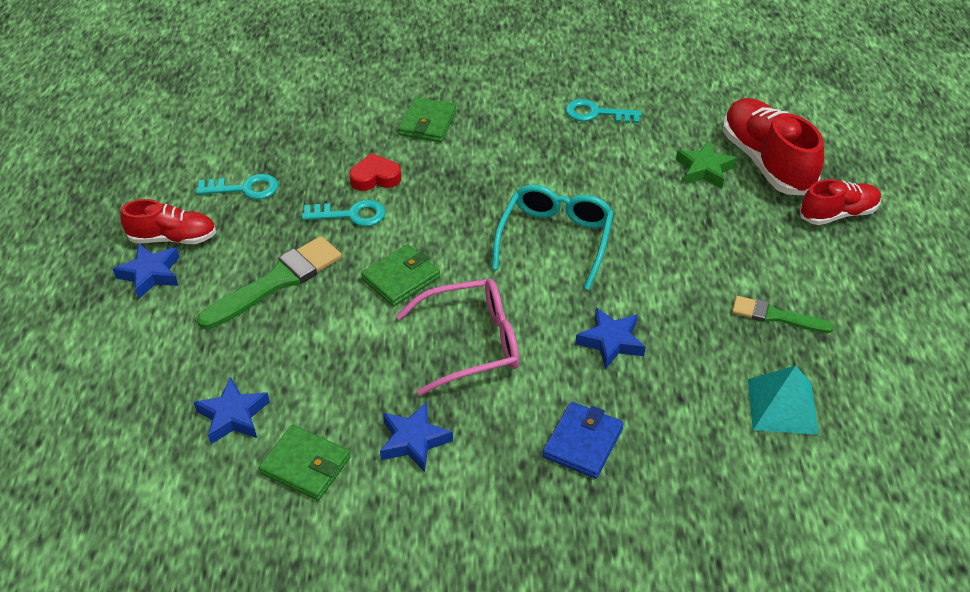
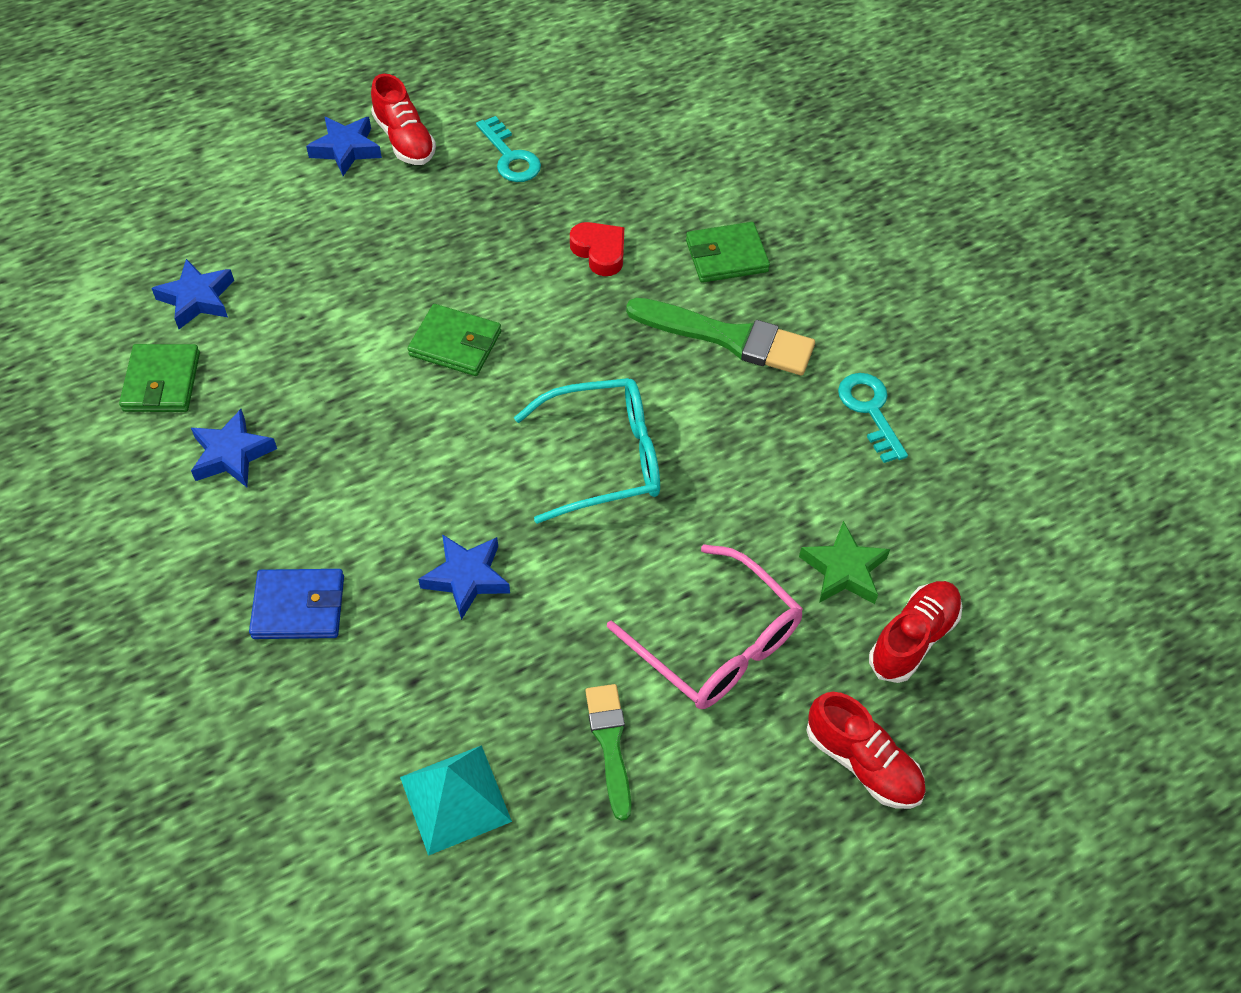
camera: 60 degrees right, 10 degrees up
green brush [197,236,342,329] -> green brush moved to [626,298,815,375]
turquoise key [302,200,386,226] -> none
pink glasses [396,279,519,396] -> pink glasses moved to [607,544,803,709]
red shoe [723,98,824,195] -> red shoe [869,581,962,683], size x0.61

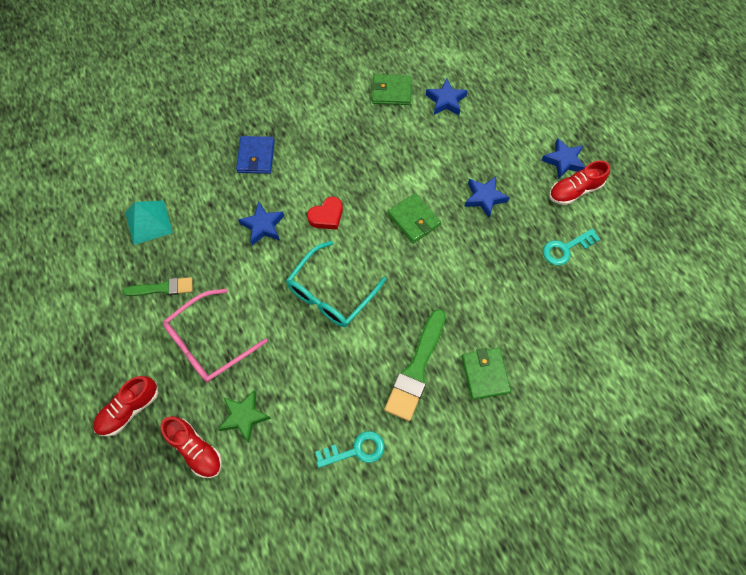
camera: 95 degrees right, 10 degrees up
blue star [191,409,277,487] -> blue star moved to [464,176,510,218]
green wallet [408,304,501,376] -> green wallet turned 60 degrees counterclockwise [388,193,441,243]
turquoise glasses [514,378,660,524] -> turquoise glasses turned 45 degrees clockwise [286,241,386,327]
red heart [570,222,624,276] -> red heart moved to [307,197,343,230]

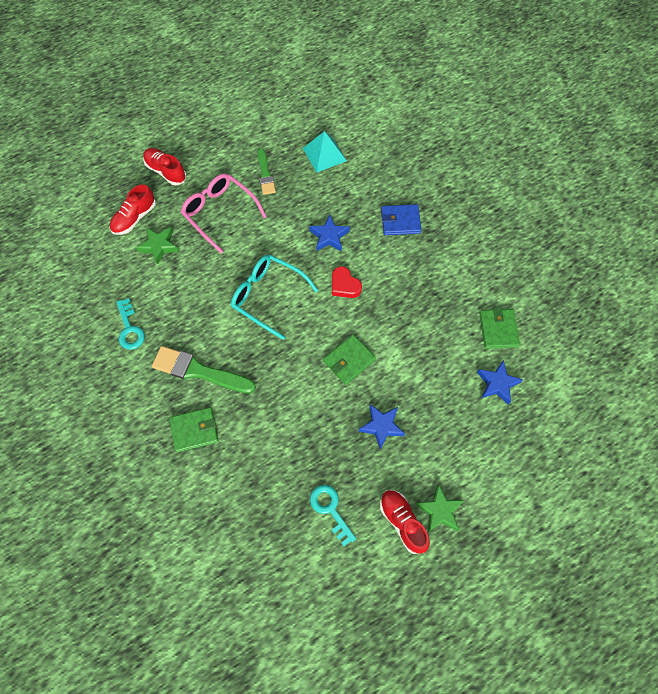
camera: 85 degrees right, 0 degrees up
blue star [541,138,585,179] -> green star [415,484,464,532]

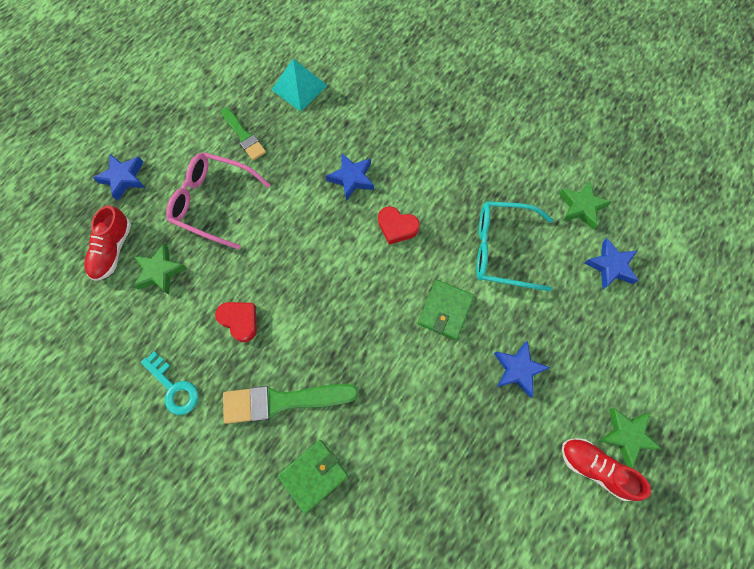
camera: 25 degrees left, 5 degrees up
red shoe [143,148,187,185] -> blue star [93,154,145,201]
turquoise glasses [231,254,318,340] -> turquoise glasses moved to [476,201,553,291]
turquoise key [310,485,356,546] -> none
blue wallet [381,204,422,235] -> none
green wallet [479,308,520,349] -> green star [559,181,611,229]
none -> red heart [215,302,257,342]

